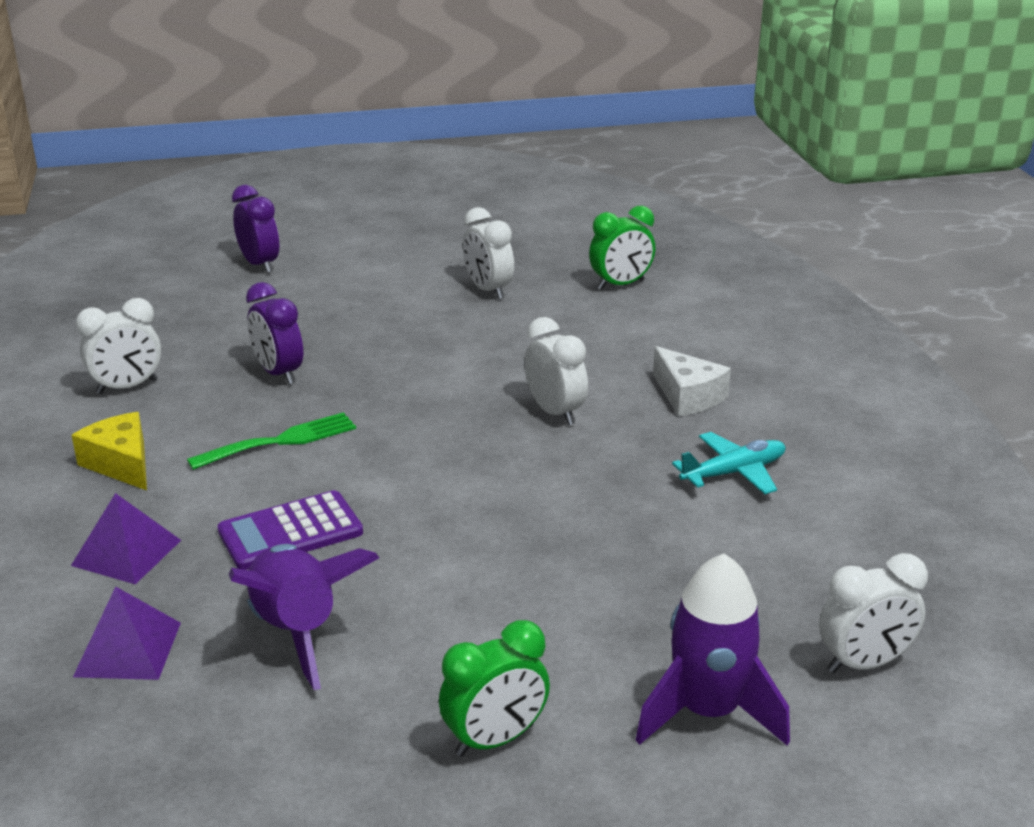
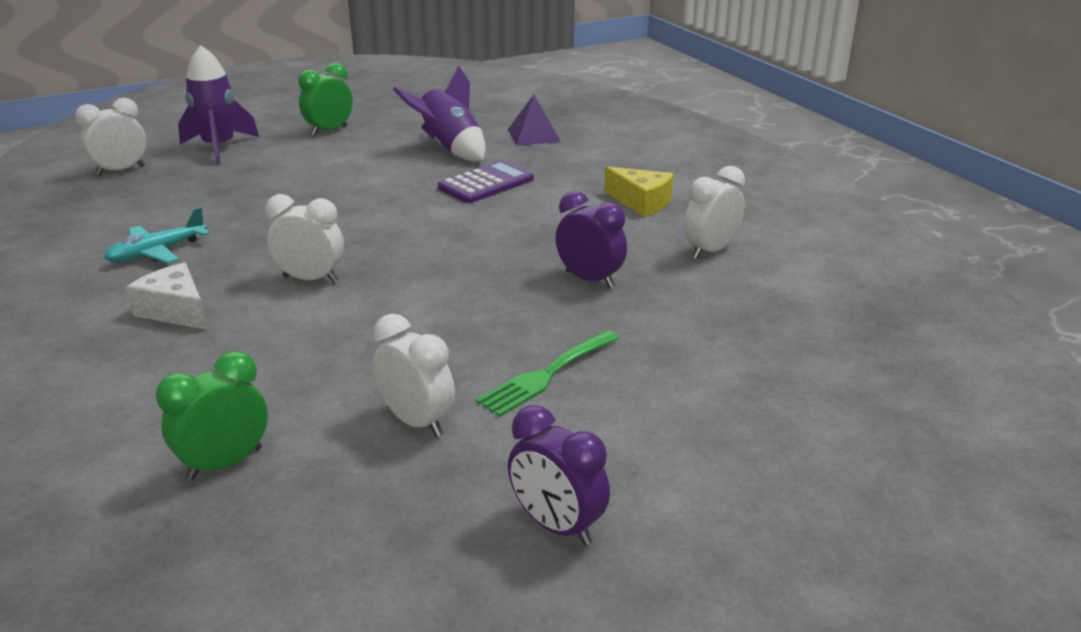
camera: 165 degrees right, 0 degrees up
purple pyramid [71,493,181,584] -> none
green fork [187,412,356,470] -> green fork moved to [476,330,619,417]
purple clock [232,185,279,273] -> purple clock moved to [508,405,610,545]
white clock [525,317,588,425] -> white clock turned 150 degrees clockwise [265,194,344,283]

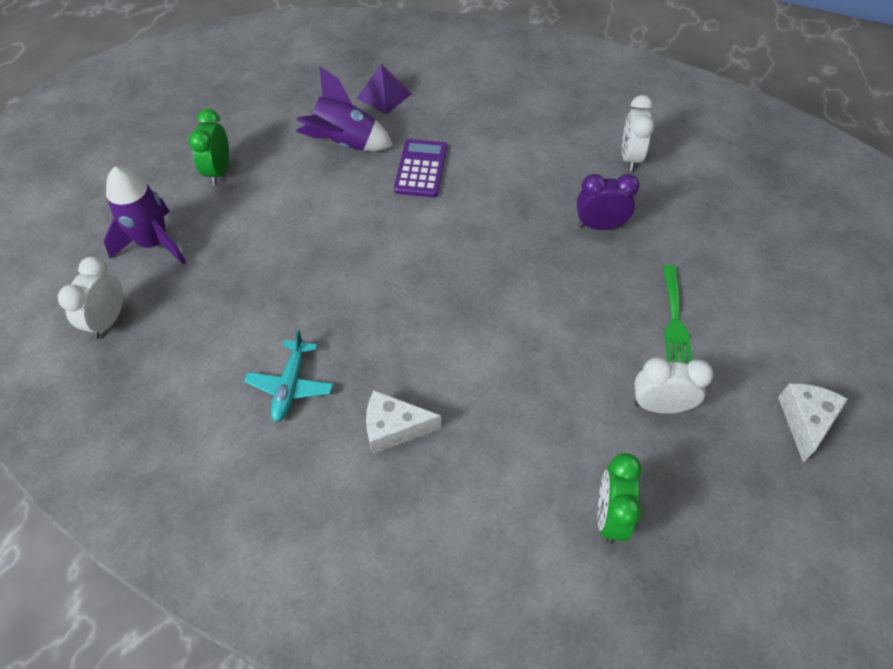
camera: 40 degrees left, 25 degrees up
white clock [265,194,344,283] -> none
purple clock [508,405,610,545] -> white cheese [778,383,848,462]
yellow cheese [604,167,674,217] -> none

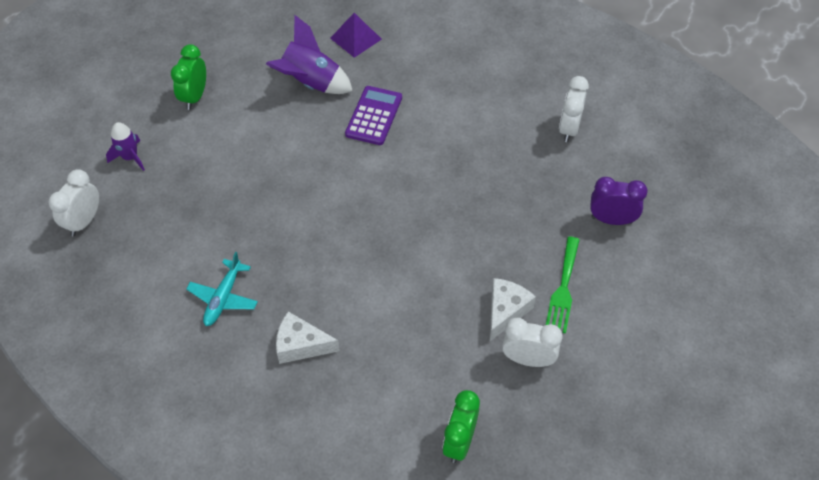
camera: 10 degrees right, 0 degrees up
purple rocket [103,166,186,265] -> purple rocket [106,122,145,171], size x0.60
purple clock [577,174,640,230] -> purple clock moved to [590,177,648,225]
white cheese [778,383,848,462] -> white cheese moved to [490,278,536,341]

